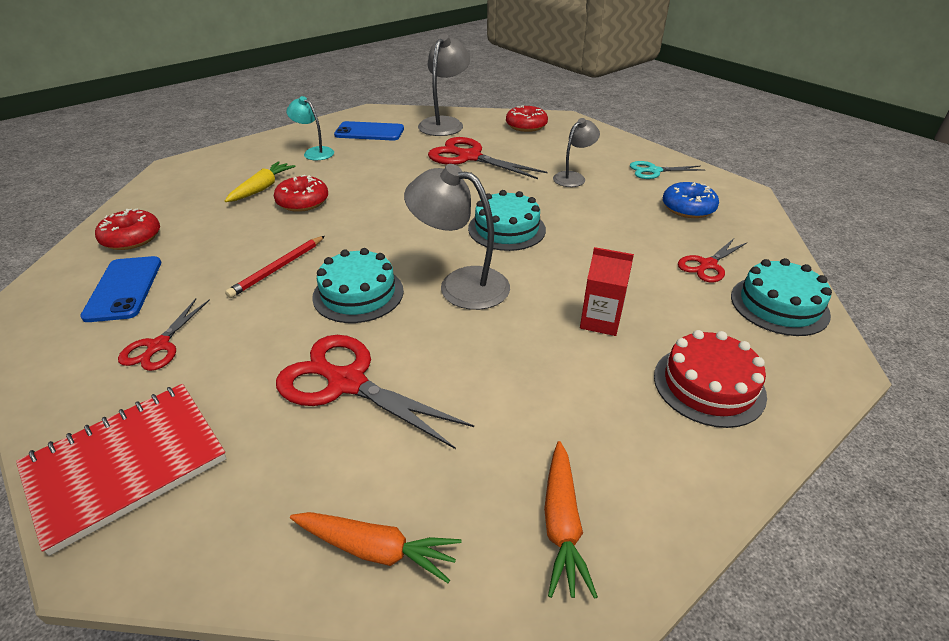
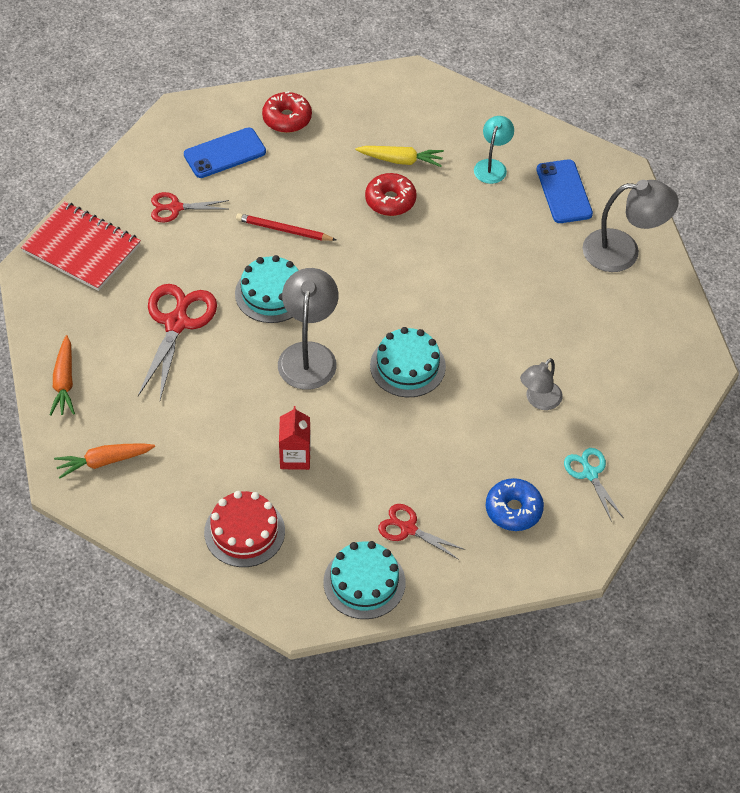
camera: 70 degrees right, 15 degrees up
red scissors [428,137,547,179] -> none
red donut [506,105,548,132] -> none
grey lamp [553,118,600,187] -> grey lamp turned 105 degrees clockwise [520,358,563,410]

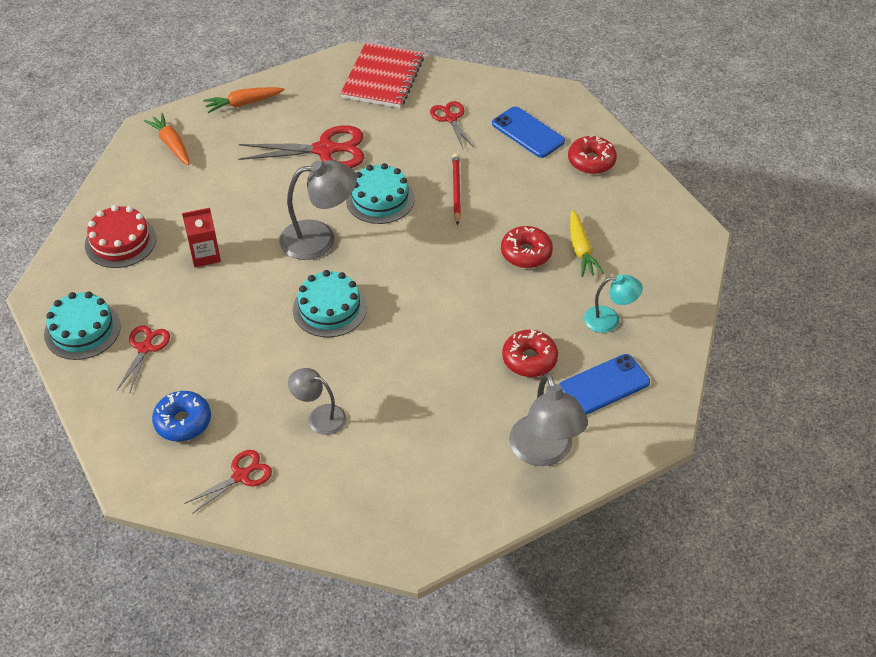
camera: 75 degrees right, 5 degrees down
turquoise scissors [564,448,624,522] -> red scissors [184,450,272,514]
none -> red donut [502,330,558,377]

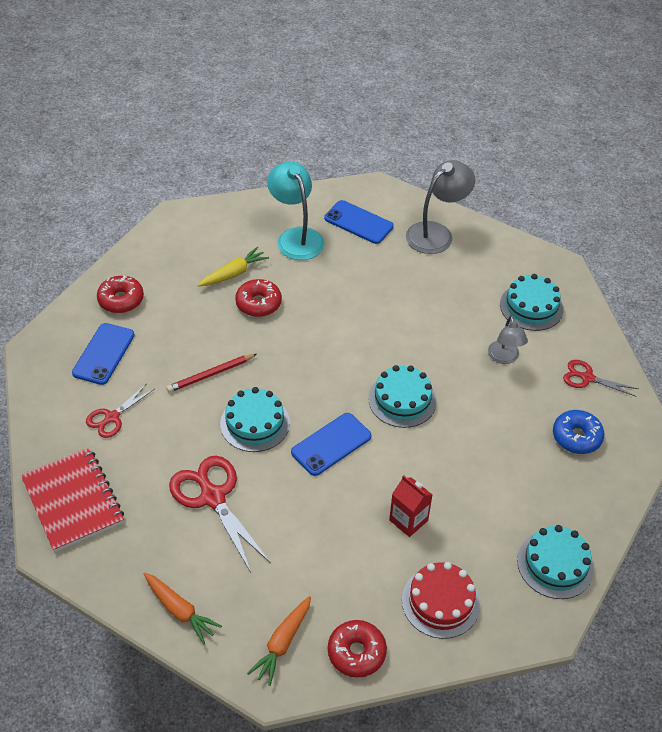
camera: 120 degrees left, 0 degrees up
red scissors [117,325,170,392] -> none
grey lamp [279,160,357,260] -> blue phone [291,413,371,476]
red notebook [340,43,424,108] -> red notebook turned 75 degrees clockwise [21,448,124,552]
red donut [502,330,558,377] -> red donut moved to [328,620,387,678]
turquoise lamp [584,275,643,333] -> turquoise lamp [267,162,325,260], size x1.65
none -> turquoise cake [500,274,563,331]

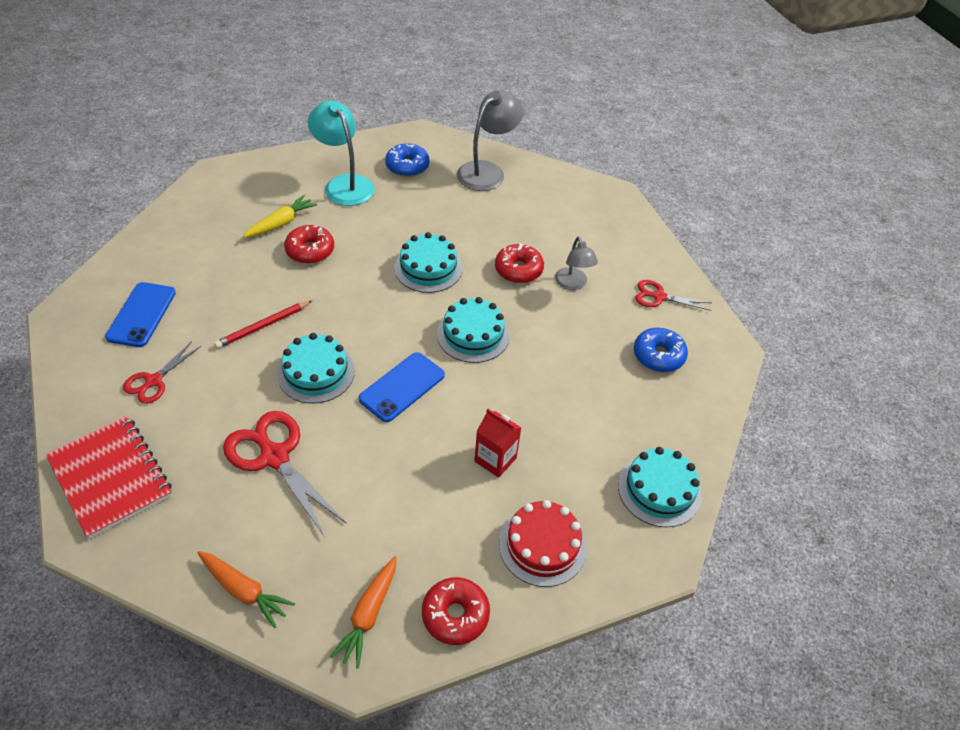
camera: 10 degrees left, 0 degrees up
red donut [97,275,144,313] -> red donut moved to [495,243,544,283]
blue phone [324,200,394,244] -> blue donut [385,143,430,177]
turquoise cake [500,274,563,331] -> turquoise cake moved to [394,232,463,293]

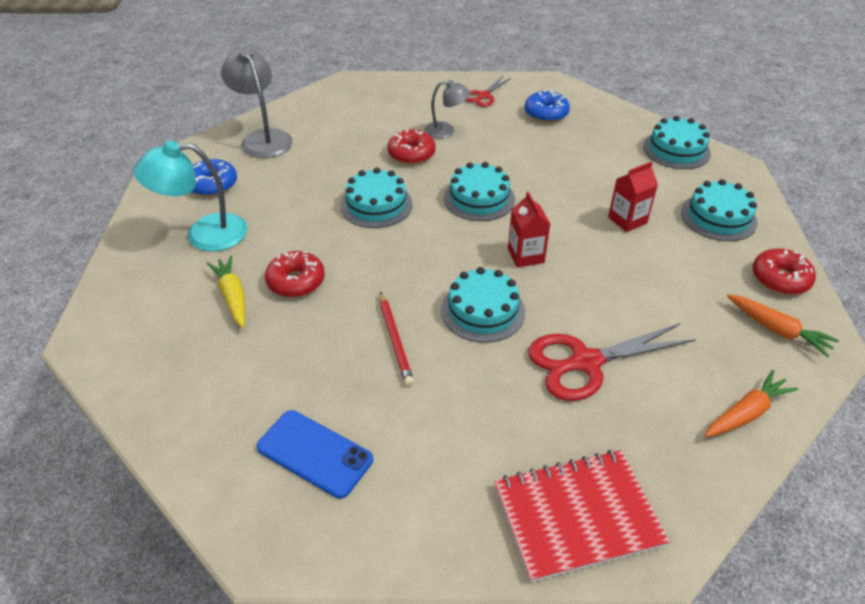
camera: 65 degrees left, 5 degrees down
red scissors [123,341,201,404] -> none
blue phone [359,352,445,422] -> red carton [508,192,550,267]
red cake [499,500,587,587] -> turquoise cake [681,179,758,241]

